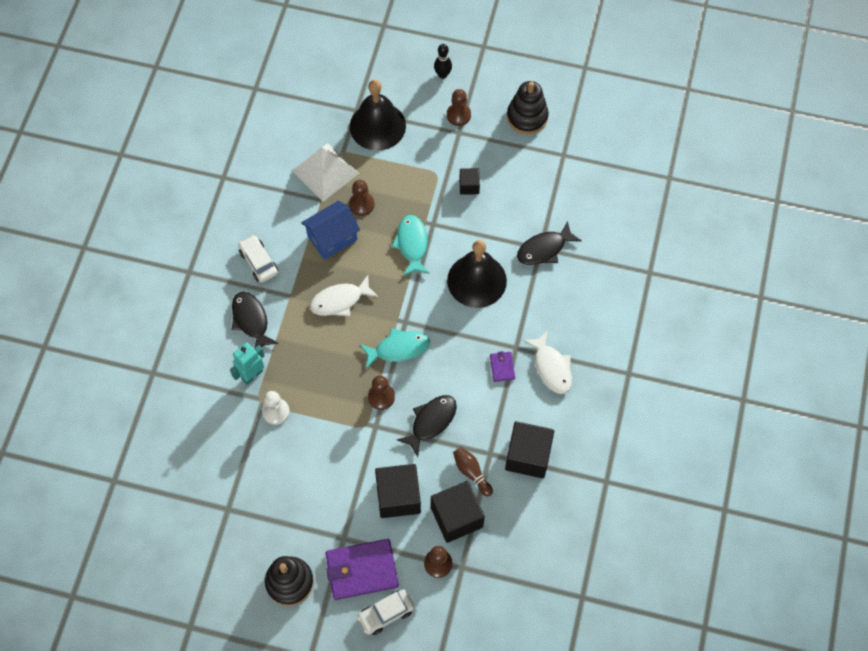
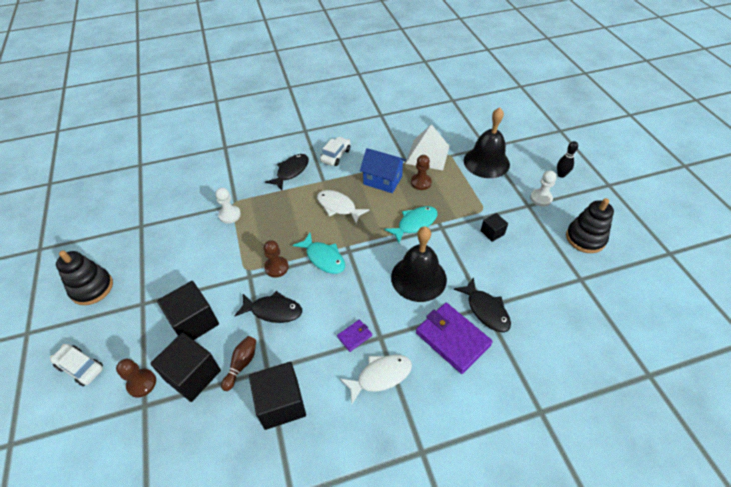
camera: 60 degrees right, 15 degrees down
turquoise robot [230,342,265,385] -> none
purple wallet [326,539,399,600] -> purple wallet moved to [416,303,493,374]
brown pawn [447,89,471,126] -> white pawn [530,170,557,207]
black fish [517,221,582,265] -> black fish turned 150 degrees counterclockwise [454,277,511,332]
white fish [523,330,572,394] -> white fish turned 150 degrees counterclockwise [339,355,412,405]

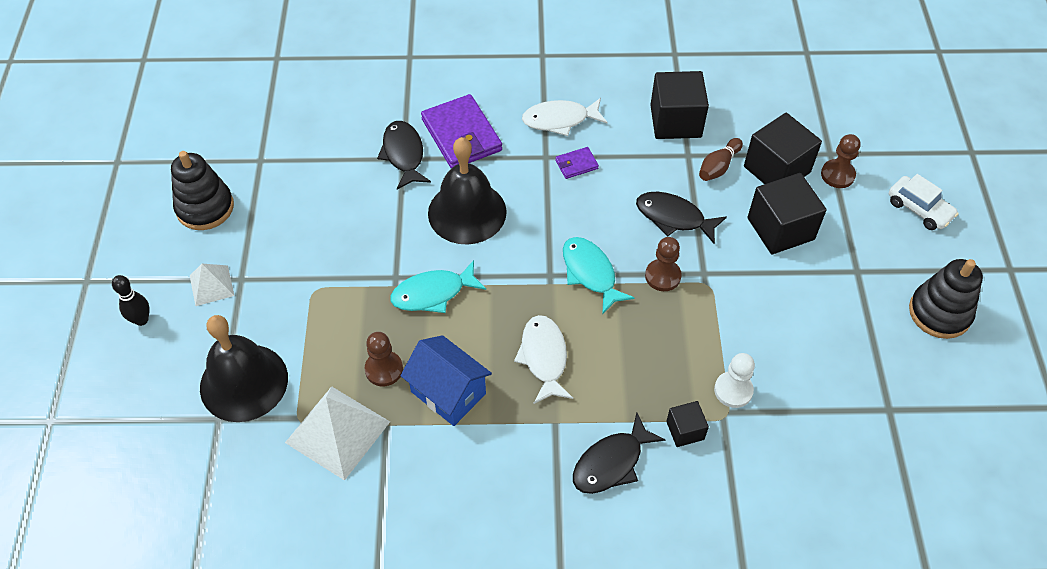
camera: 165 degrees left, 5 degrees up
white fish [317,190,370,224] -> white fish turned 150 degrees counterclockwise [514,315,573,404]
white car [320,137,350,166] -> none
black cube [481,213,508,242] -> black cube moved to [666,401,709,447]
white pawn [530,170,557,207] -> white pyramid [190,264,234,306]

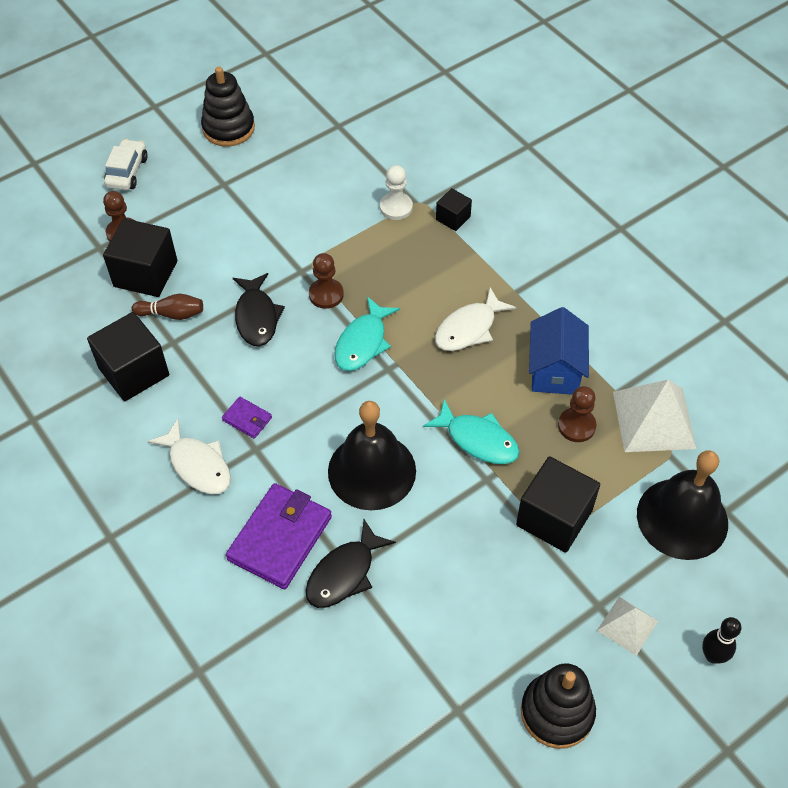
camera: 125 degrees left, 0 degrees up
black fish [573,412,666,494] -> none
black cube [748,173,827,254] -> black cube moved to [516,456,600,553]

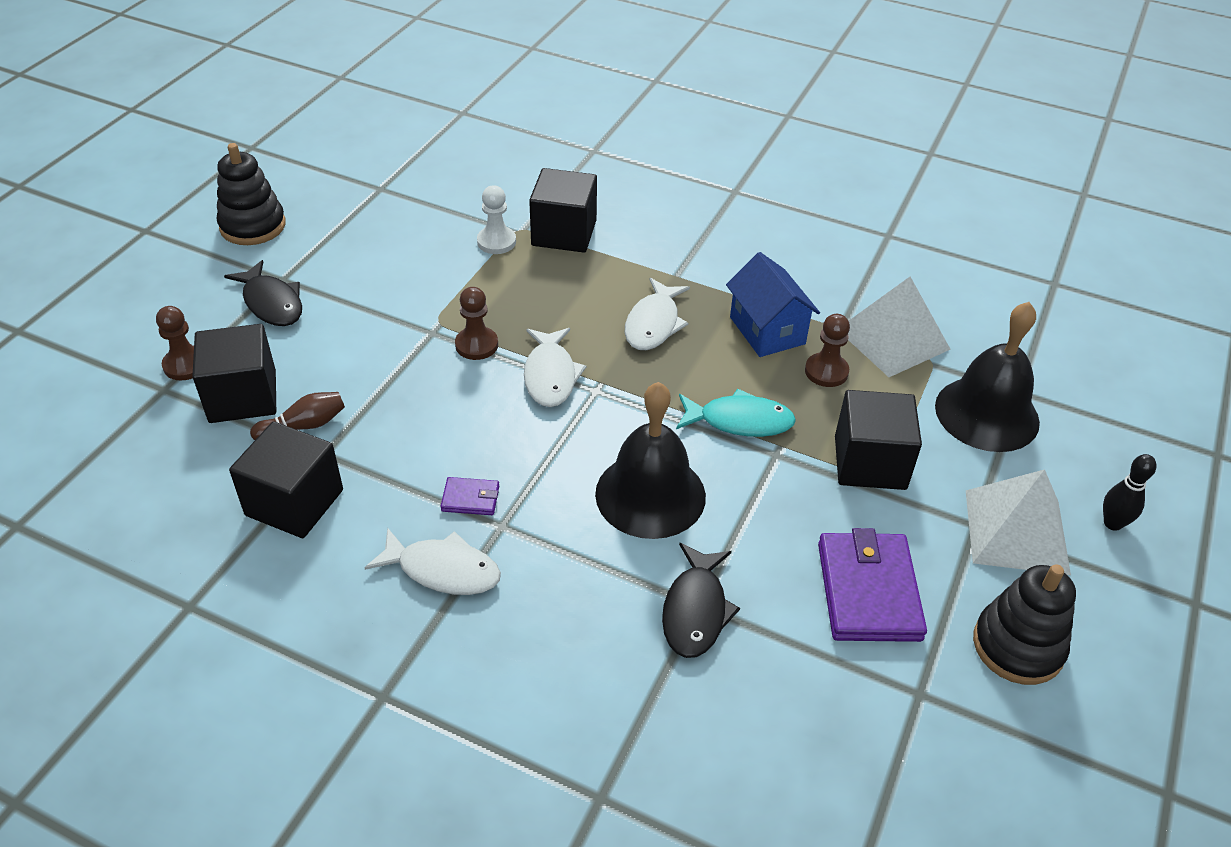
camera: 30 degrees left, 10 degrees down
white car [104,139,148,190] -> none
purple wallet [226,483,332,589] -> purple wallet moved to [818,528,927,642]
black fish [233,273,285,346] -> black fish moved to [224,260,302,326]
turquoise fish [335,297,400,371] -> white fish [524,328,587,407]
black cube [436,188,472,231] -> black cube [529,168,597,253], size x1.89
white pyramid [597,597,658,656] -> white pyramid [966,469,1071,575], size x1.77

